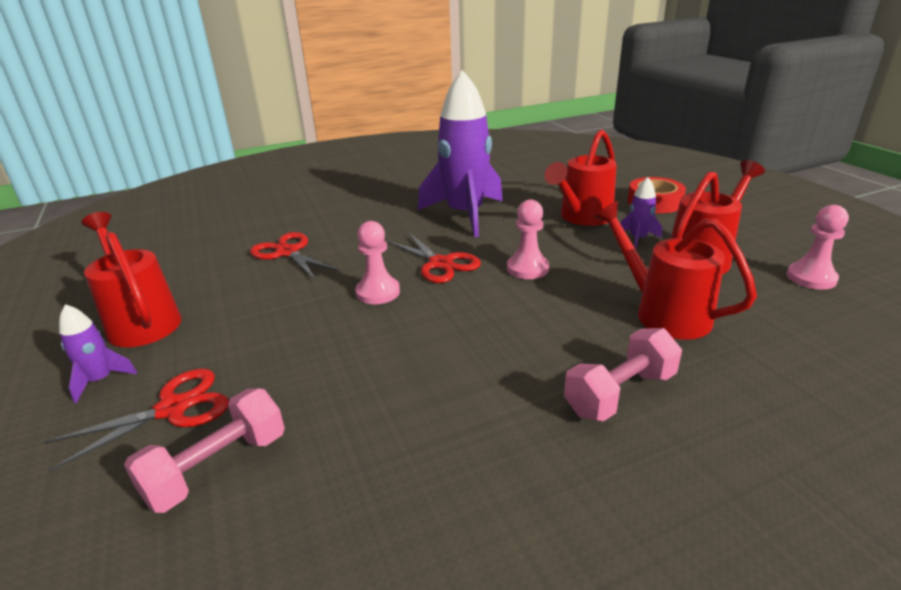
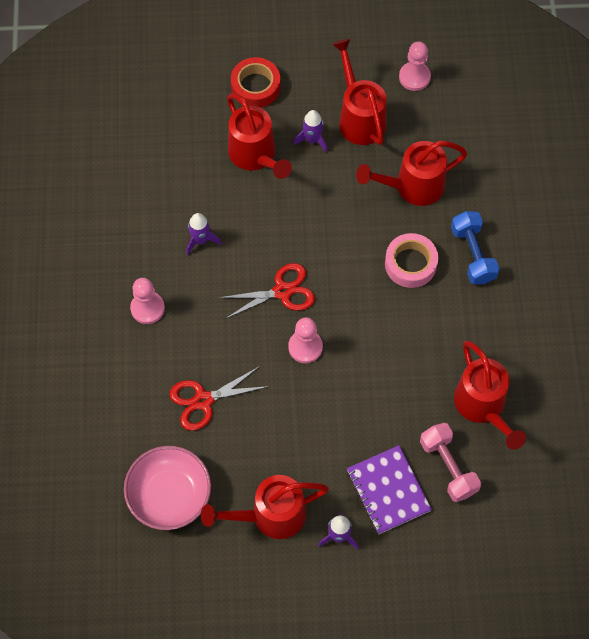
camera: 70 degrees left, 35 degrees up
red scissors [44,369,229,472] -> purple notebook [347,445,432,534]
purple rocket [418,70,503,237] -> purple rocket [186,213,222,256], size x0.43
pink pawn [507,199,549,279] -> pink pawn moved to [130,278,165,324]
pink dumbbell [564,328,682,421] -> blue dumbbell [451,211,500,284]
none -> pink bowl [124,446,211,530]
none -> pink tape [385,233,438,288]
none -> red watering can [454,341,526,450]

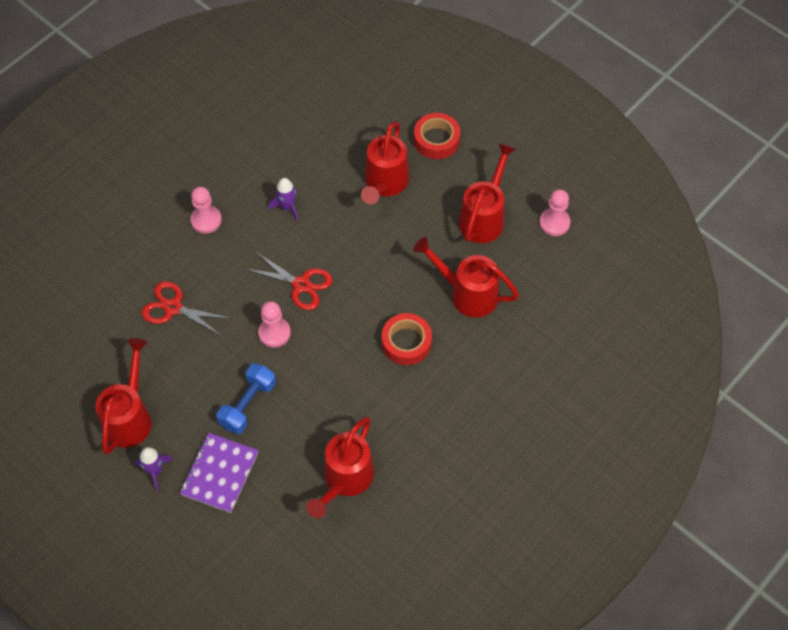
camera: 45 degrees right, 5 degrees down
pink bowl [124,446,211,530] -> none
red watering can [201,475,329,539] -> red watering can turned 75 degrees clockwise [96,338,151,454]
purple rocket [293,110,328,153] -> none
pink tape [385,233,438,288] -> red tape [382,313,432,365]
pink dumbbell [420,423,481,502] -> none
blue dumbbell [451,211,500,284] -> blue dumbbell moved to [216,363,276,434]

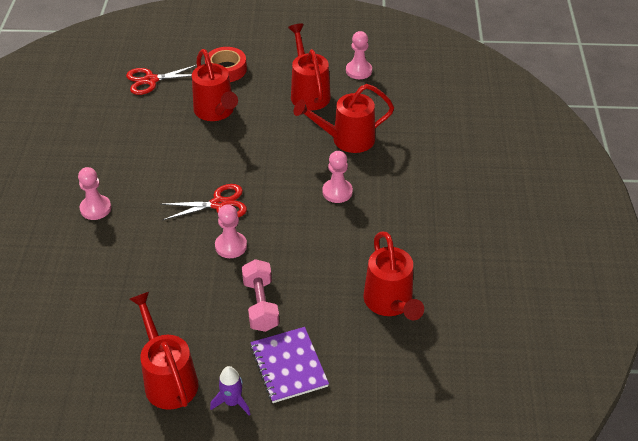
camera: 40 degrees left, 15 degrees down
red scissors [142,281,232,336] -> red scissors moved to [126,65,197,95]
blue dumbbell [216,363,276,434] -> pink dumbbell [242,259,279,332]
purple rocket [269,178,298,221] -> none
red tape [382,313,432,365] -> pink pawn [322,151,353,203]

